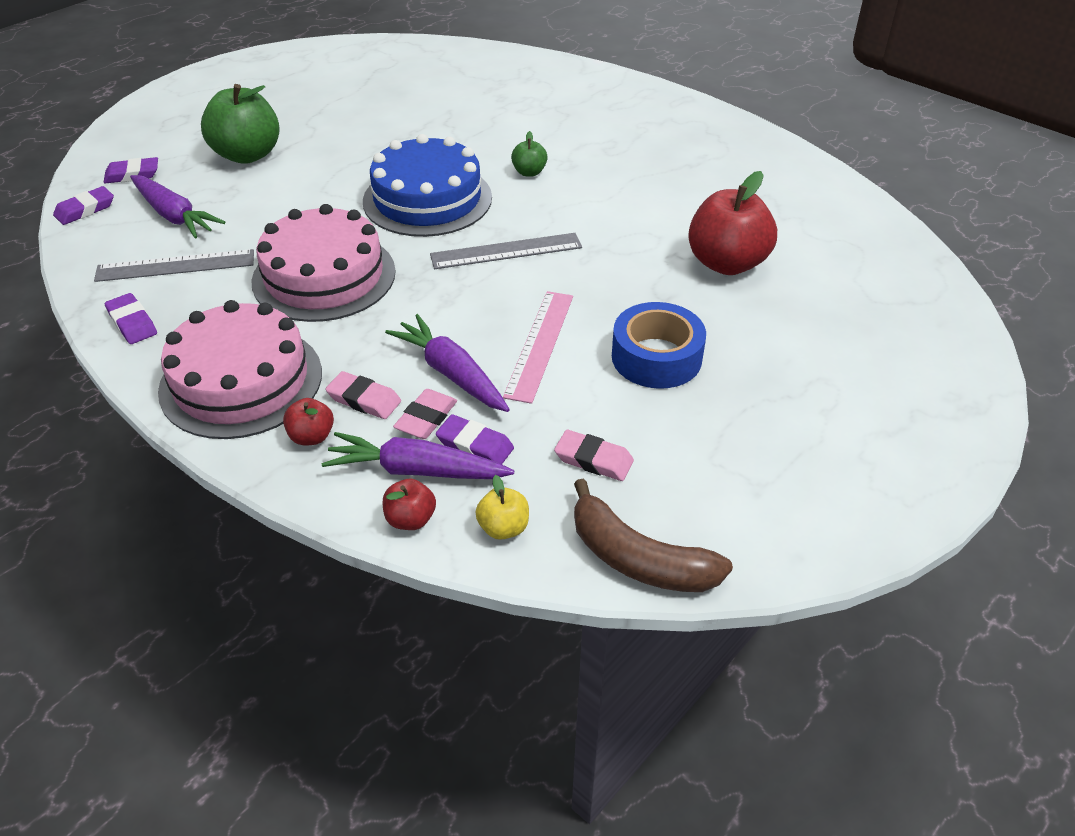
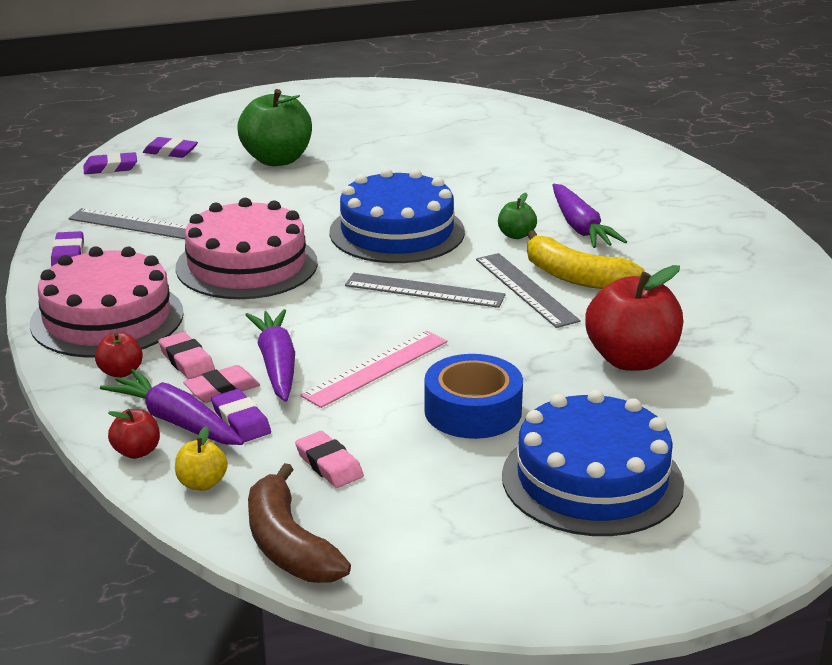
camera: 30 degrees right, 15 degrees down
purple carrot [130,175,225,238] -> purple carrot moved to [552,184,627,248]
none -> grey ruler [476,253,581,328]
none -> blue cake [502,390,684,536]
none -> yellow banana [527,230,645,289]

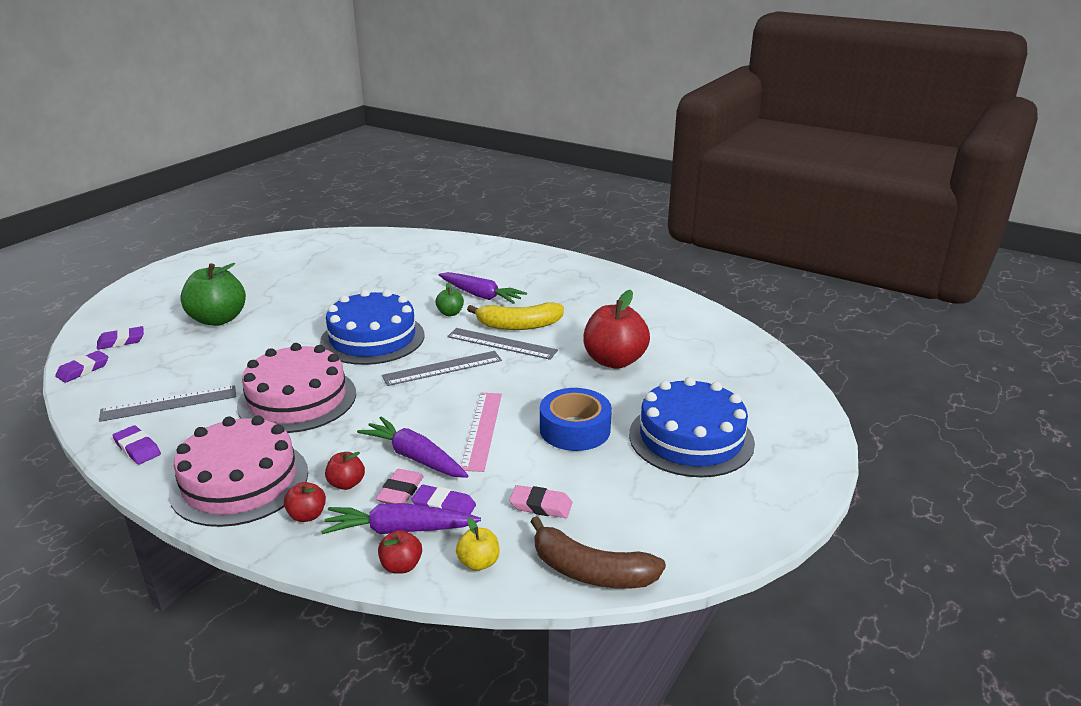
camera: 40 degrees left, 0 degrees up
pink eraser [158,332,215,379] -> red apple [325,452,365,490]

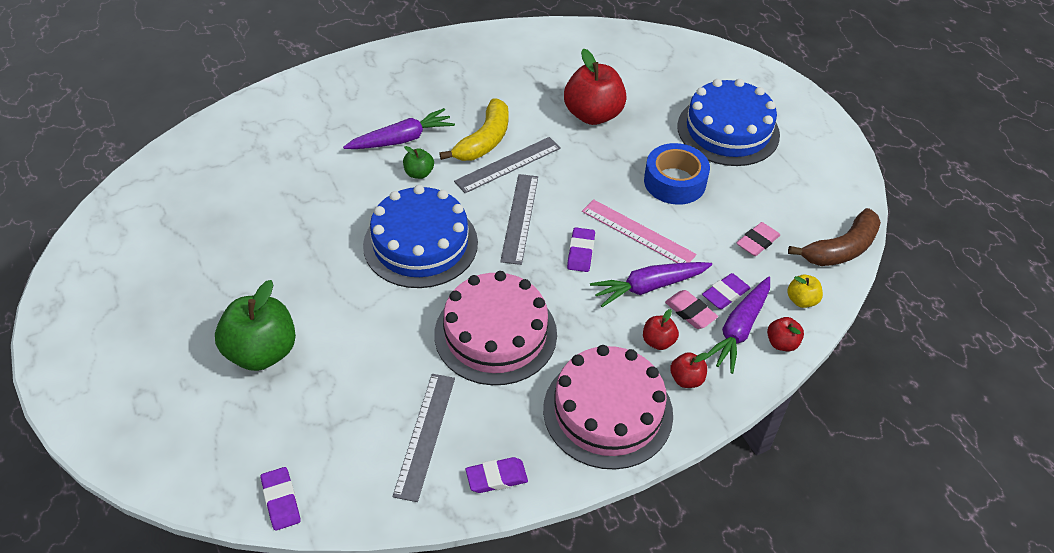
camera: 60 degrees left, 20 degrees up
purple eraser [97,326,144,350] -> purple eraser moved to [567,227,595,272]

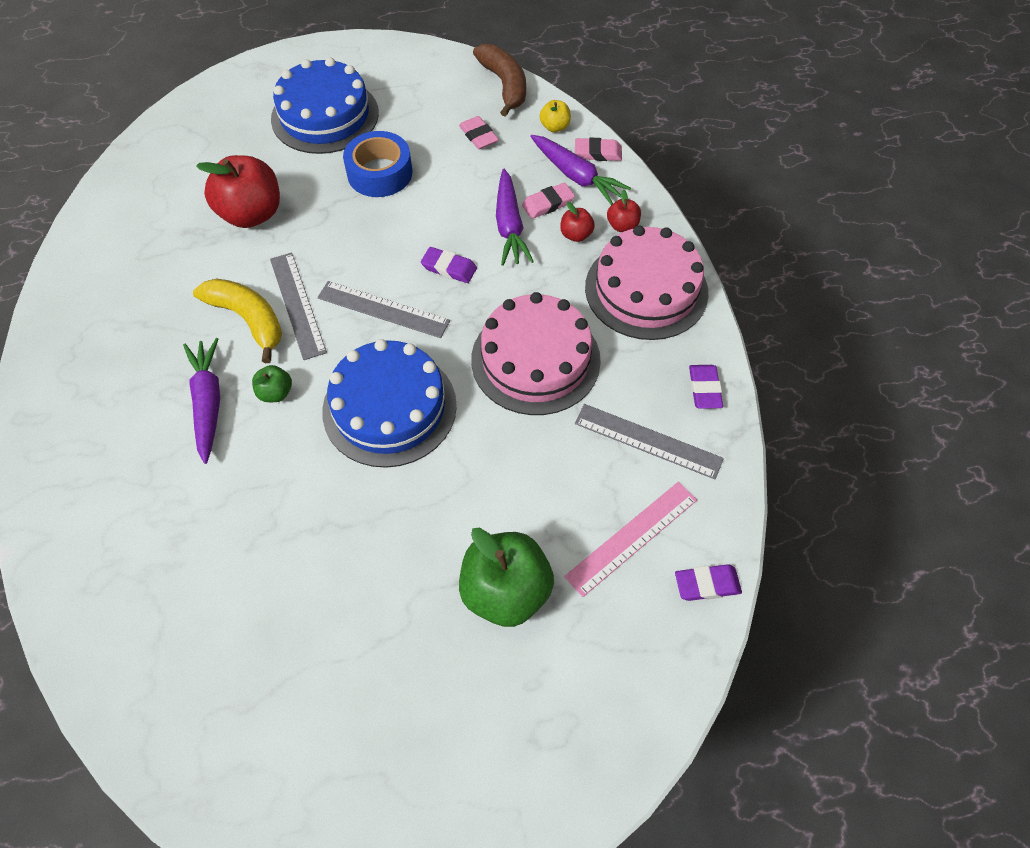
camera: 75 degrees left, 10 degrees up
pink ruler [582,199,696,263] -> pink ruler moved to [564,482,697,597]
purple eraser [702,273,750,309] -> none
red apple [767,317,804,351] -> pink eraser [575,137,622,161]

